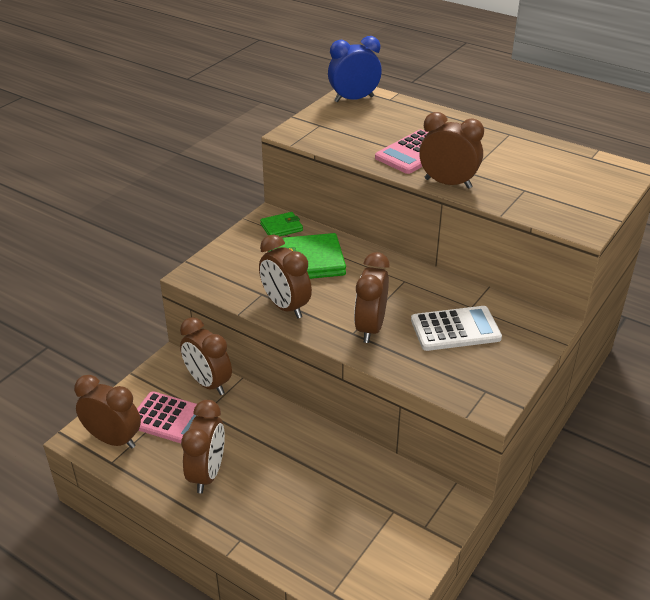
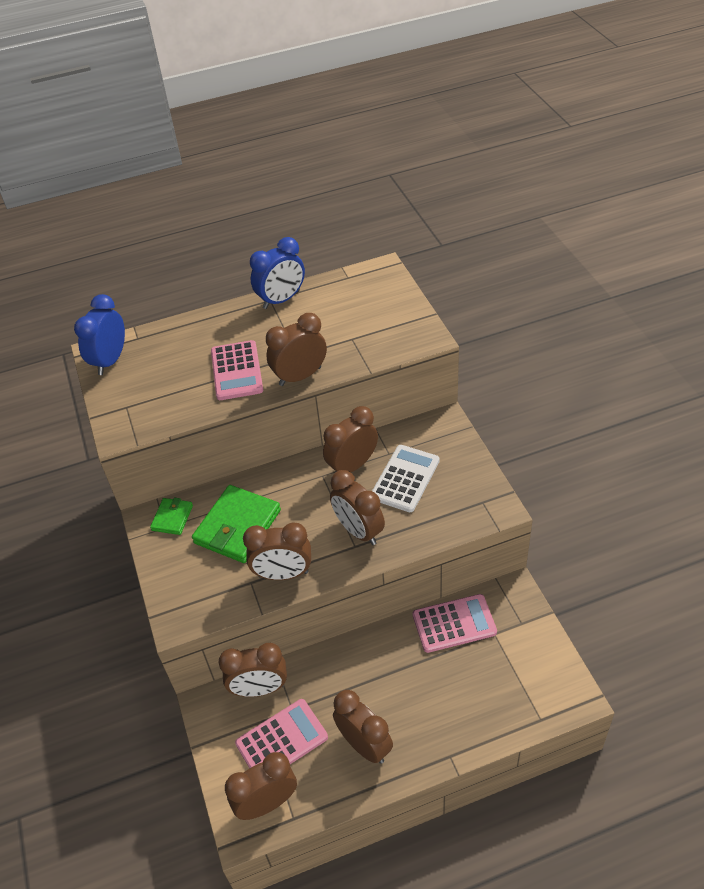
camera: 50 degrees left, 10 degrees up
none -> blue clock [250,237,305,309]
none -> brown clock [323,406,378,472]
none -> pink calculator [413,594,497,653]

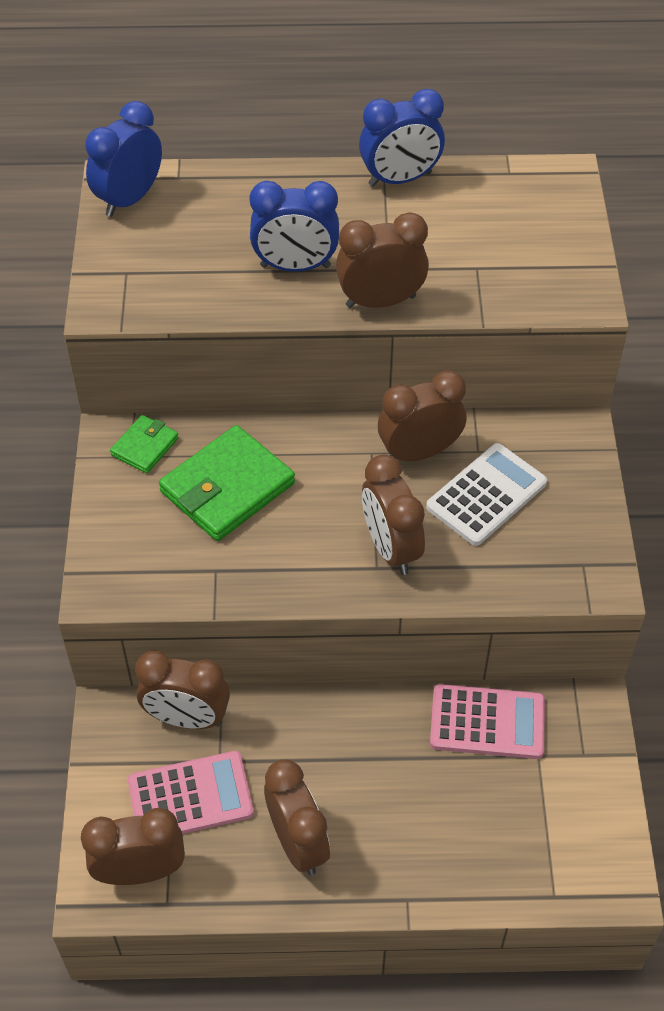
camera: 15 degrees right, 5 degrees up
pink calculator [211,340,263,400] -> blue clock [250,181,339,272]
brown clock [243,523,311,580] -> none

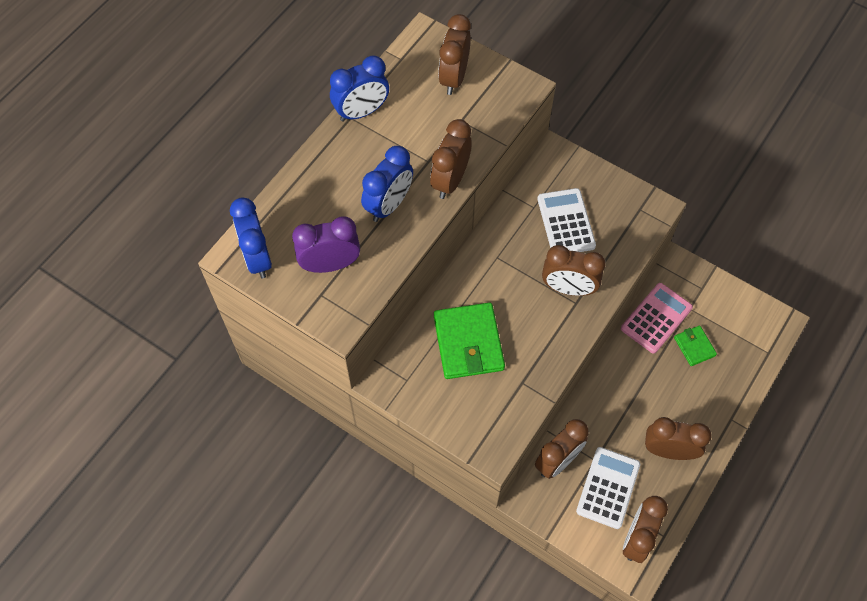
camera: 55 degrees left, 10 degrees up
green wallet [110,415,179,474] -> green wallet moved to [674,325,717,366]
pink calculator [128,751,254,834] -> white calculator [576,447,640,529]
blue clock [359,89,445,187] -> blue clock turned 45 degrees clockwise [330,55,389,122]
brown clock [378,370,467,461] -> brown clock moved to [438,14,471,95]
none -> purple clock [292,216,360,273]

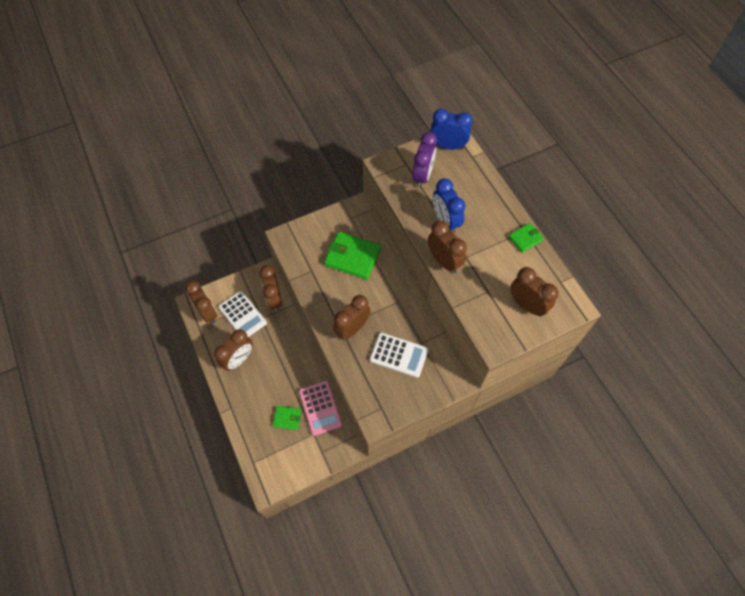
camera: 120 degrees right, 0 degrees up
blue clock [330,55,389,122] -> green wallet [509,223,544,253]

